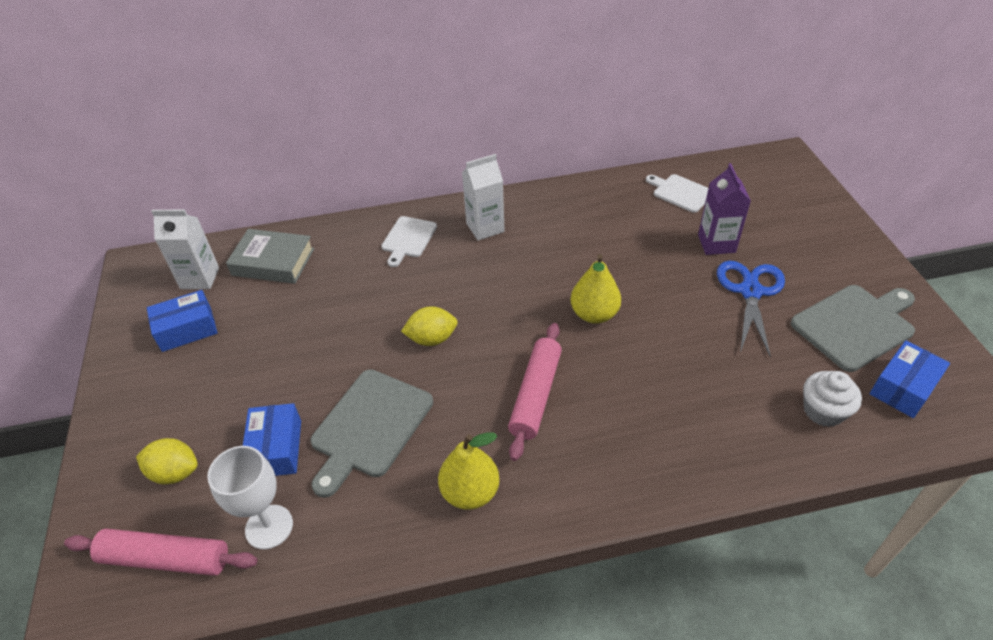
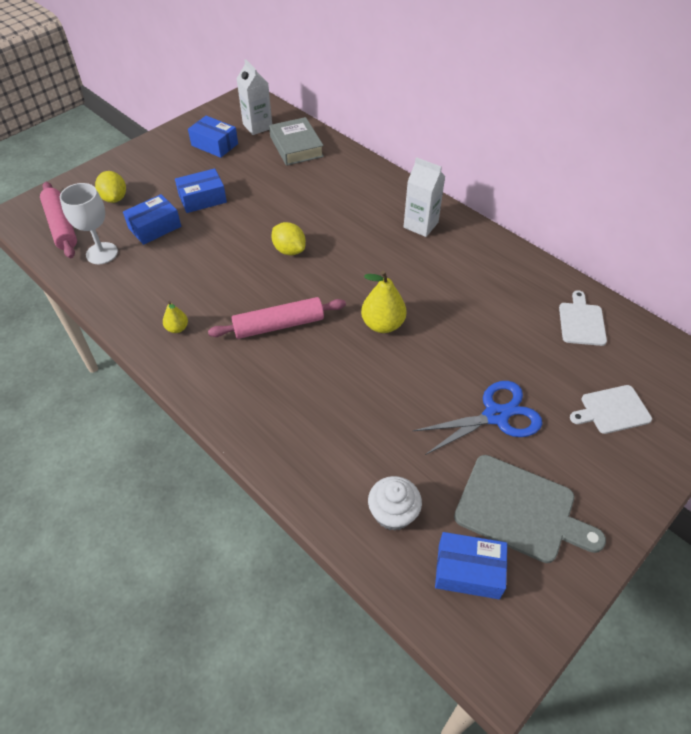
camera: 55 degrees right, 5 degrees up
grey cutting board [310,369,433,498] -> none
white cutting board [381,216,437,267] -> white cutting board moved to [570,385,652,434]
yellow pear [438,432,500,510] -> yellow pear [163,301,188,333], size x0.55
purple carton [698,163,751,255] -> none
none -> blue box [175,168,227,213]

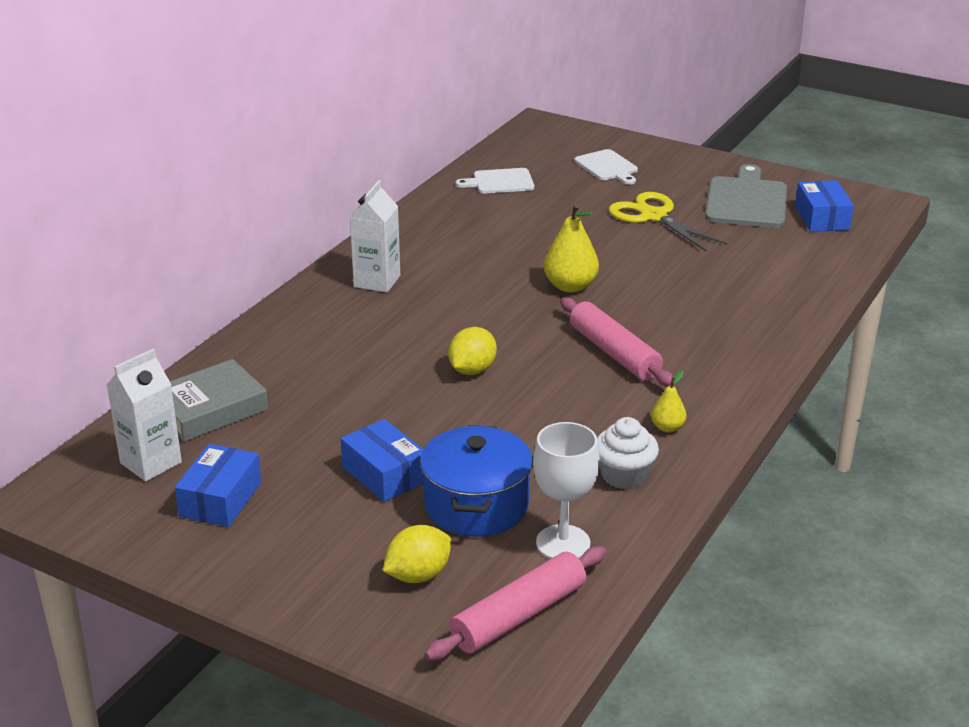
camera: 105 degrees left, 20 degrees down
blue box [123,194,181,245] -> blue pot [420,425,533,537]
white cupcake [368,476,422,531] -> white cupcake moved to [597,417,659,489]
blue scissors [413,381,542,455] -> yellow scissors [609,192,728,252]

